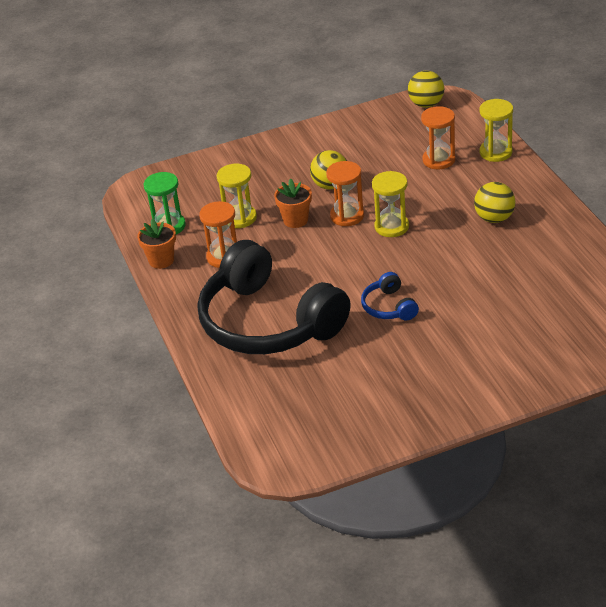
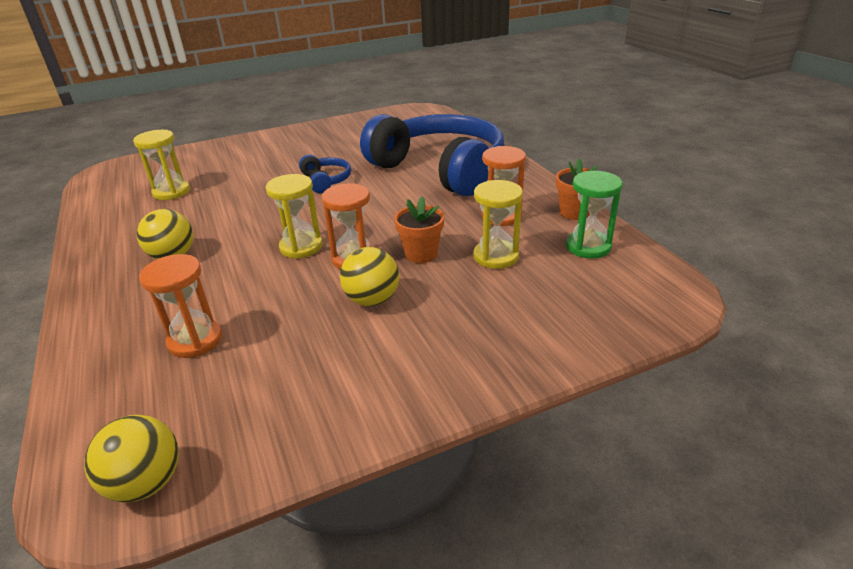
camera: 175 degrees right, 5 degrees down
black headphones [198,240,351,354] -> blue headphones [360,114,505,196]
yellow hourglass [480,99,513,162] -> yellow hourglass moved to [133,130,190,200]

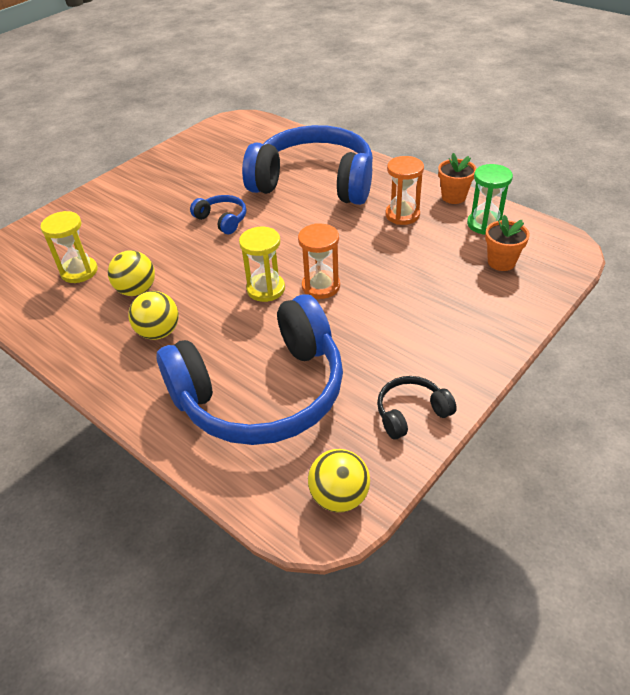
camera: 25 degrees left, 10 degrees up
orange hourglass [139,254,222,358] -> blue headphones [157,294,343,445]
yellow ball [340,247,399,306] -> yellow ball moved to [108,250,155,296]
orange flower pot [394,196,444,263] -> orange flower pot moved to [485,215,530,271]
yellow hourglass [474,180,523,269] -> none
none -> black headphones [377,376,457,439]

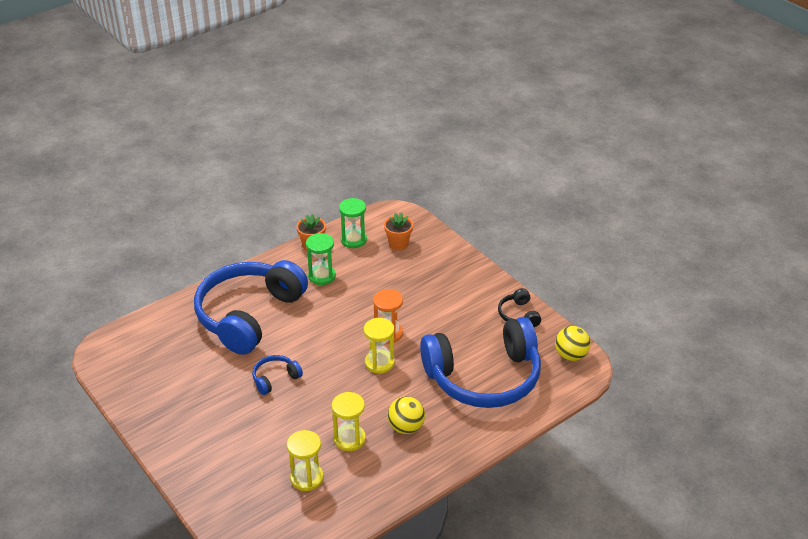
camera: 80 degrees left, 5 degrees down
yellow ball [108,250,155,296] -> yellow hourglass [332,392,366,451]
blue headphones [157,294,343,445] -> blue headphones turned 90 degrees clockwise [420,317,541,408]
orange hourglass [385,156,424,225] -> green hourglass [306,233,336,285]

